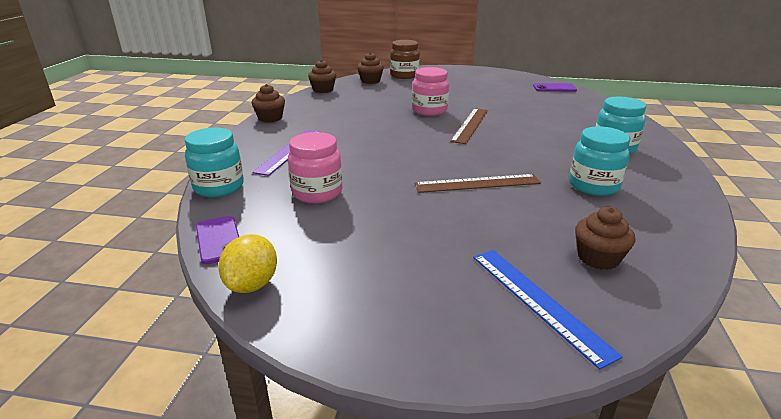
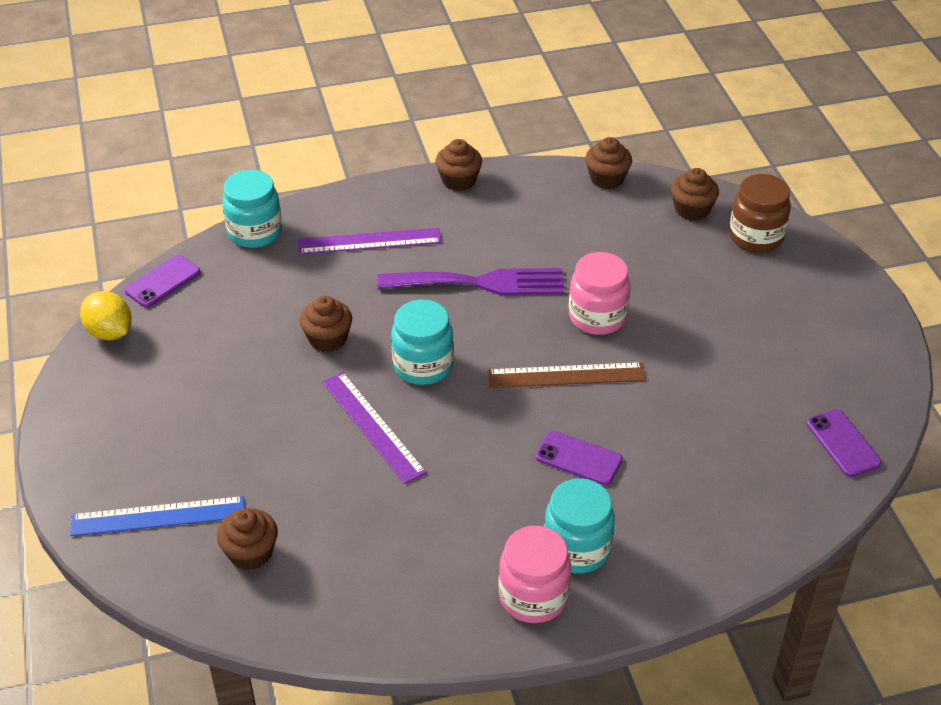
camera: 65 degrees right, 15 degrees up
yellow lemon [218,234,277,293] -> yellow lemon turned 60 degrees clockwise [80,291,132,341]
pink jar [288,132,342,203] -> pink jar moved to [498,526,571,623]
brown ruler [414,174,541,193] -> purple ruler [322,372,427,484]
blue ruler [473,250,623,369] -> blue ruler turned 45 degrees clockwise [70,496,244,536]
turquoise jar [569,126,630,196] -> turquoise jar moved to [391,300,454,385]
none -> brown cupcake [300,296,352,352]
none -> purple fork [377,268,564,295]
none -> purple phone [535,431,623,485]

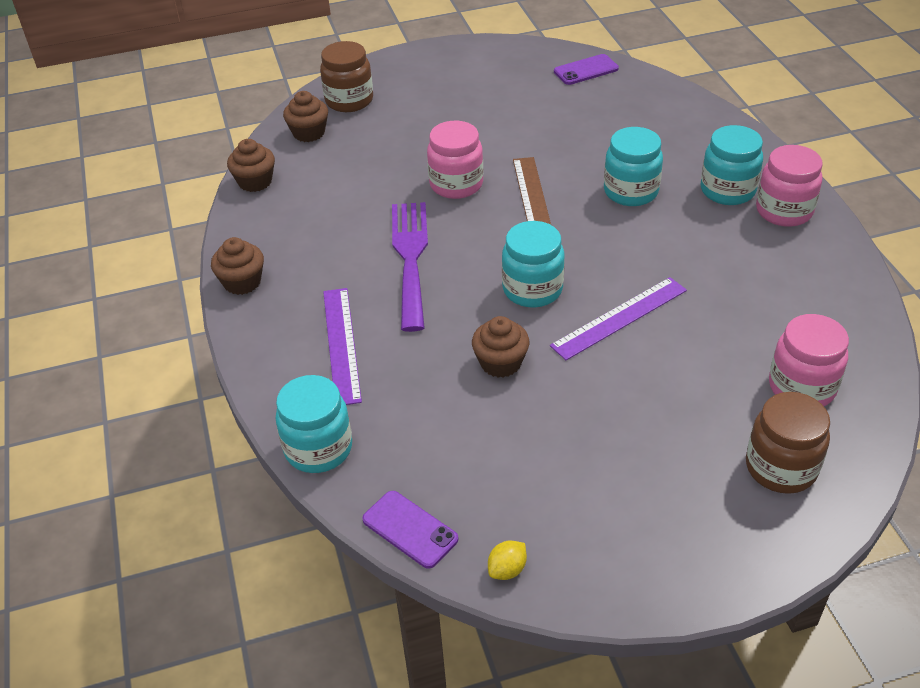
camera: 90 degrees left, 0 degrees up
blue ruler [70,496,244,536] -> brown jar [746,392,830,494]
yellow lemon [80,291,132,341] -> yellow lemon [488,541,527,580], size x0.58
brown cupcake [217,508,278,570] -> pink jar [769,314,849,406]
purple phone [535,431,623,485] -> turquoise jar [604,127,663,206]

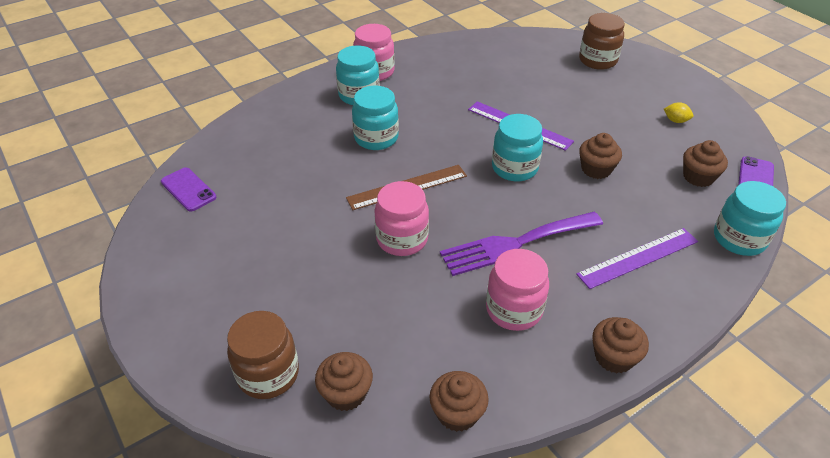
camera: 110 degrees left, 0 degrees up
yellow lemon [488,541,527,580] -> yellow lemon moved to [664,102,693,123]
pink jar [769,314,849,406] -> pink jar moved to [486,249,549,331]
none -> brown cupcake [683,140,728,187]

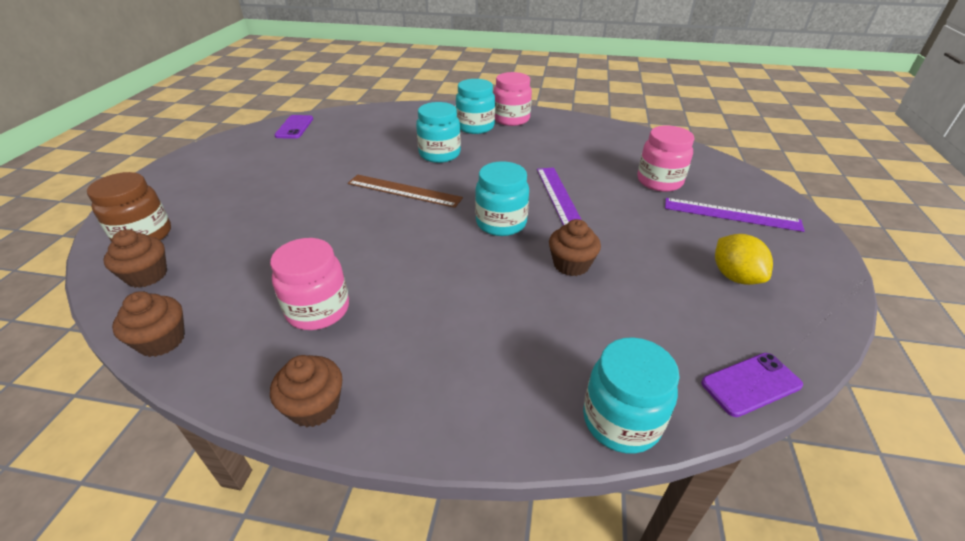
camera: 45 degrees right, 5 degrees down
pink jar [374,181,429,256] -> pink jar moved to [638,126,694,192]
purple fork [440,212,603,276] -> none
purple ruler [576,228,698,289] -> purple ruler moved to [665,198,805,232]
brown jar [579,13,625,70] -> none
yellow lemon [664,102,693,123] -> yellow lemon [715,234,773,285], size x1.71
brown cupcake [683,140,728,187] -> none

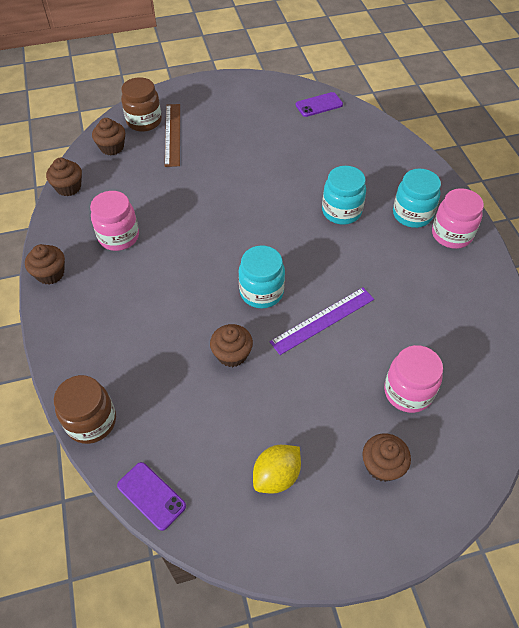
camera: 65 degrees right, 15 degrees up
brown ruler [348,175,463,208] -> brown ruler moved to [165,104,180,167]
turquoise jar [583,337,680,454] -> brown jar [54,375,116,444]
purple ruler [665,198,805,232] -> brown cupcake [362,433,411,482]

